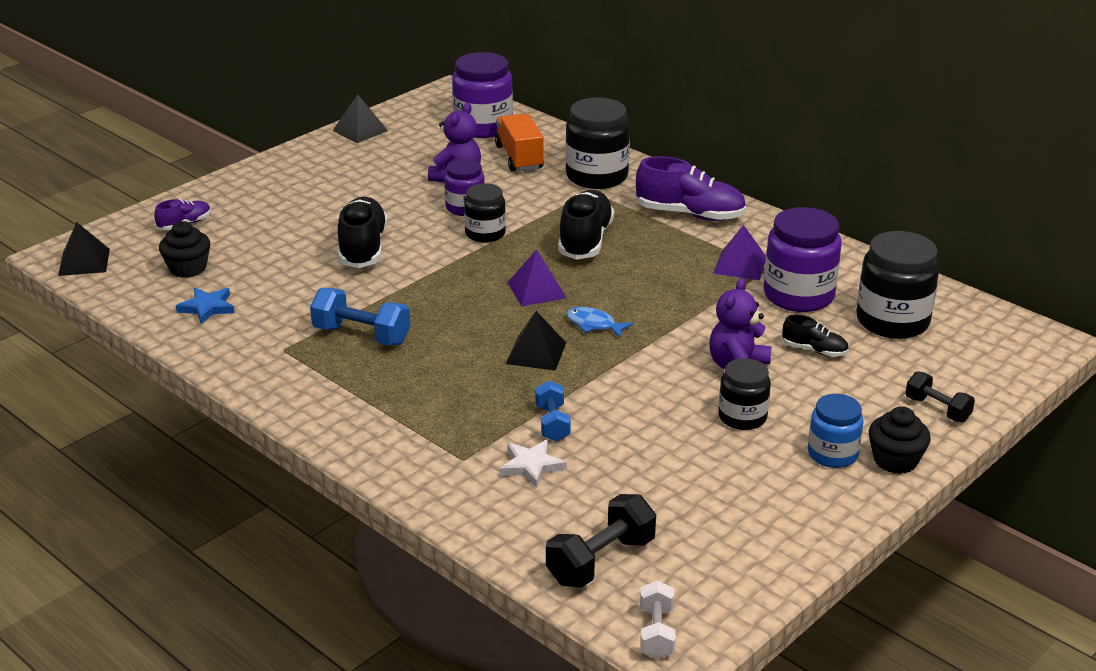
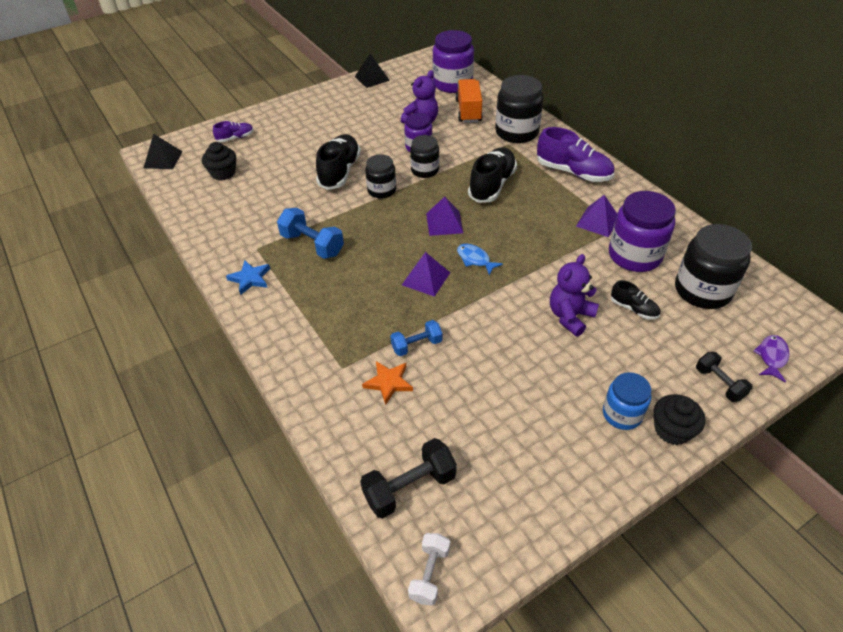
camera: 15 degrees right, 15 degrees up
blue star [176,288,234,324] -> blue star moved to [226,260,270,295]
white star [500,439,567,488] -> orange star [362,361,413,405]
black pyramid [506,311,566,370] -> purple pyramid [402,252,450,297]
blue dumbbell [535,381,571,442] -> blue dumbbell turned 60 degrees clockwise [390,320,442,356]
black jar [719,358,771,430] -> black jar moved to [365,154,396,199]
none -> purple fish [753,335,790,382]

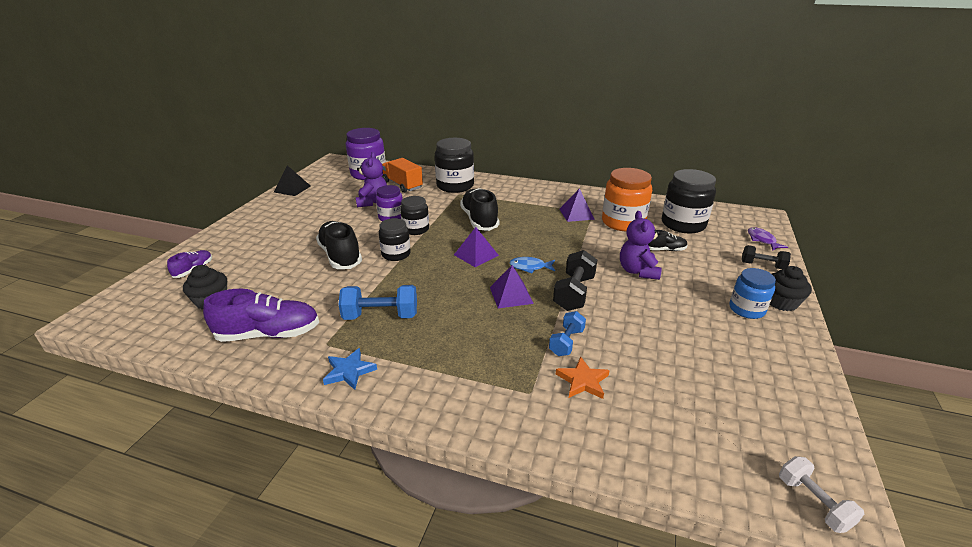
camera: 40 degrees left, 15 degrees down
black pyramid [144,134,183,169] -> none
black dumbbell [360,438,457,519] -> black dumbbell moved to [553,250,597,311]
purple shoe [537,127,614,182] -> purple shoe moved to [203,289,319,342]
purple jar [609,191,676,272] -> orange jar [602,168,652,232]

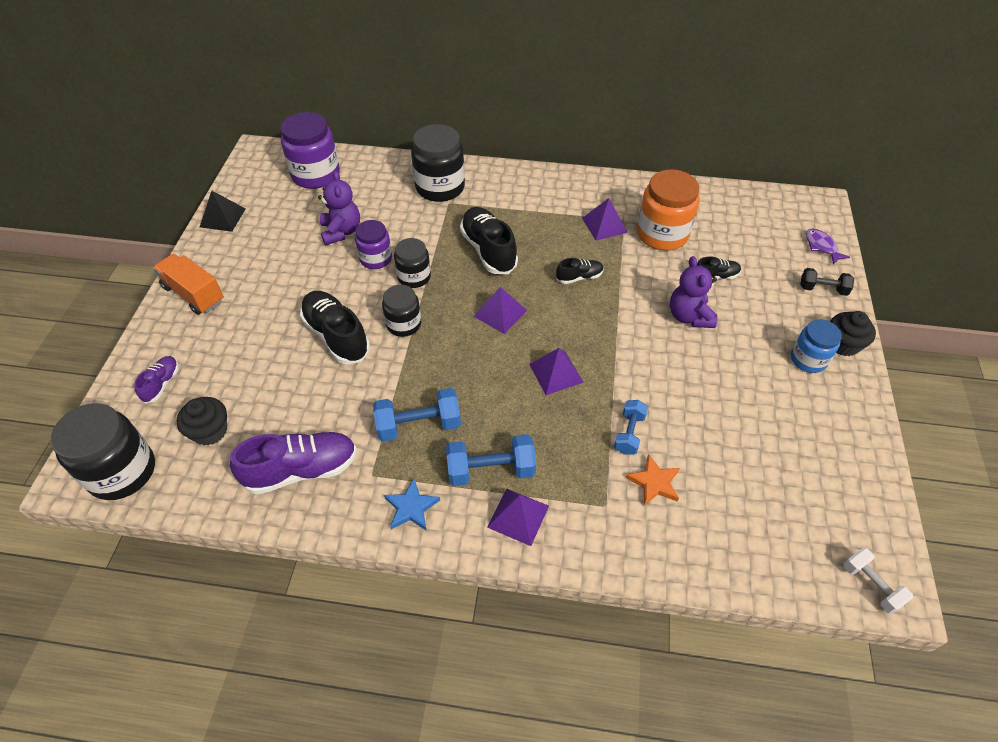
camera: 10 degrees left, 20 degrees up
orange truck [382,158,423,193] -> orange truck moved to [153,254,224,315]
blue fish [509,257,555,273] -> none
black dumbbell [553,250,597,311] -> none
black jar [662,169,716,234] -> black jar moved to [51,403,155,500]
none -> blue dumbbell [446,434,536,486]
none -> purple pyramid [487,489,549,546]
none -> black shoe [556,258,604,284]

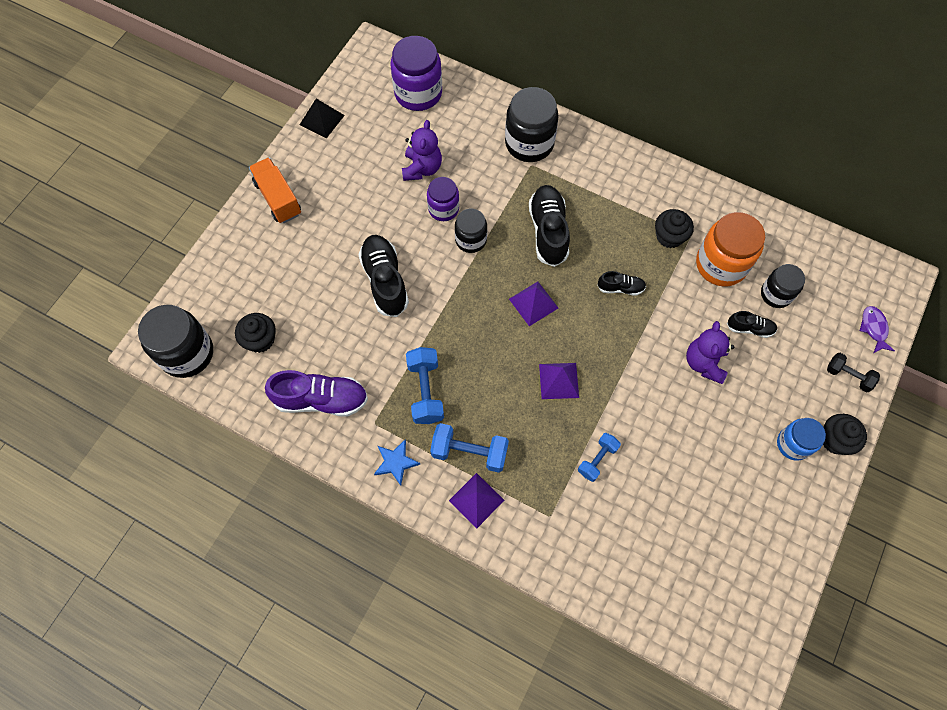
camera: 20 degrees right, 15 degrees up
purple shoe [134,356,179,403] -> none
blue dumbbell [373,388,461,442] -> blue dumbbell turned 75 degrees clockwise [406,347,444,424]
black jar [382,285,421,337] -> black jar moved to [761,264,805,308]
purple pyramid [582,198,628,241] -> black cupcake [655,209,694,248]
orange star [626,454,680,506] -> none
white dumbbell [843,547,913,614] -> none

